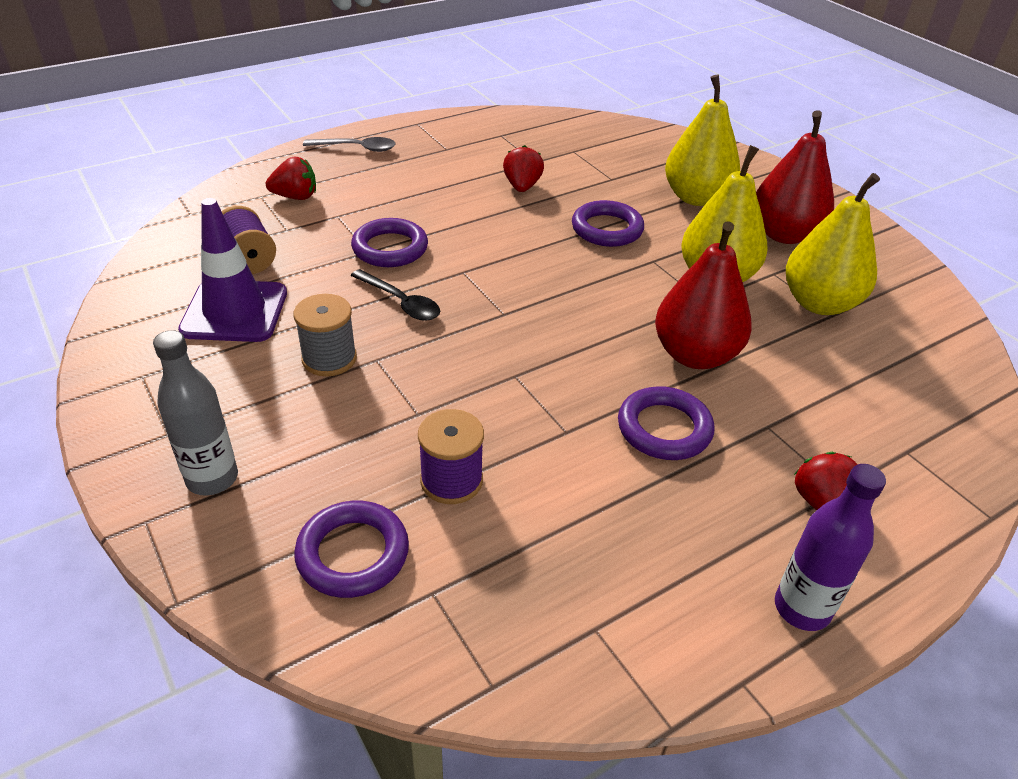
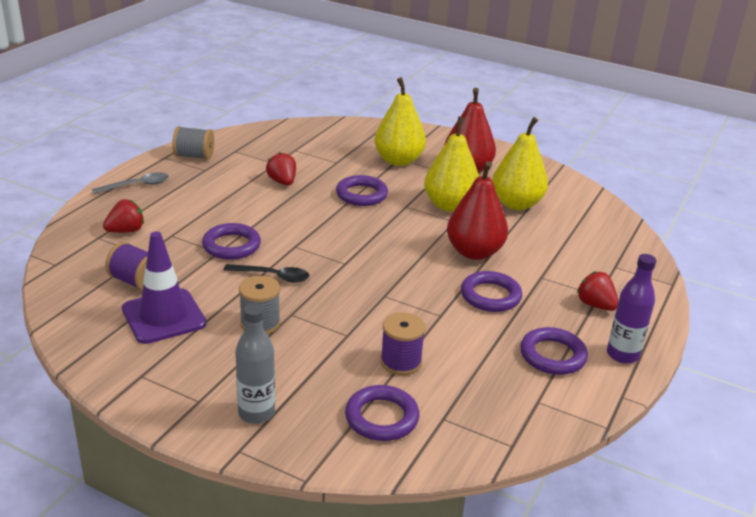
camera: 30 degrees left, 10 degrees down
none -> grey spool [172,126,214,160]
none -> purple ring [520,327,588,375]

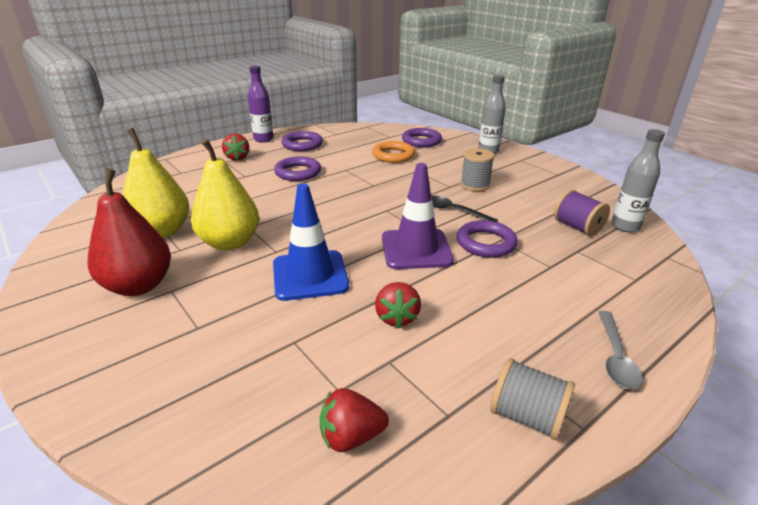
camera: 155 degrees left, 0 degrees up
grey spoon [92,172,169,194] -> grey spoon turned 75 degrees counterclockwise [599,311,643,390]
red strawberry [103,199,144,233] -> red strawberry moved to [320,388,389,452]
purple traffic cone [122,231,206,344] -> purple traffic cone moved to [382,163,454,269]
purple ring [336,175,388,206] -> blue traffic cone [273,184,349,301]
yellow pear [374,77,426,166] -> none
purple spool [380,312,426,375] -> orange ring [372,141,415,163]
red pear [447,161,508,260] -> none
none -> grey bottle [611,129,665,232]

